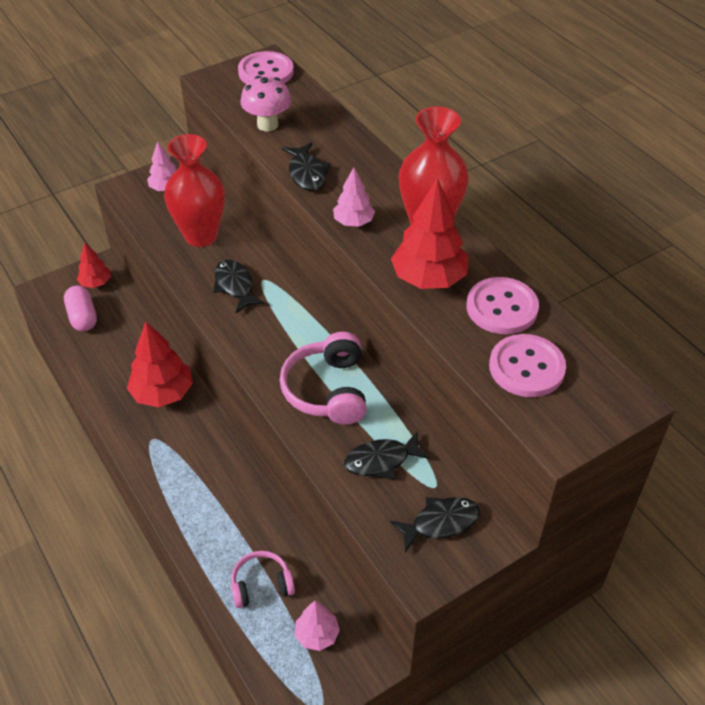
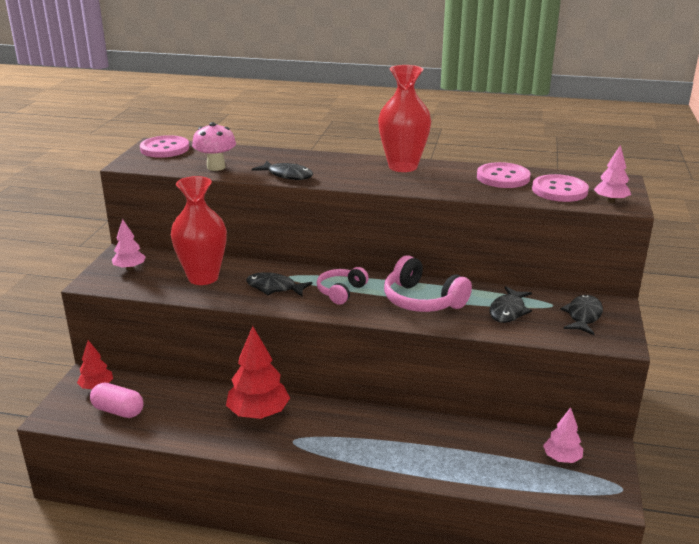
camera: 45 degrees left, 20 degrees down
pink headphones [231,551,295,608] -> pink headphones moved to [317,267,369,305]
pink tree [333,167,375,227] -> pink tree moved to [594,145,631,203]
red tree [391,178,468,289] -> none

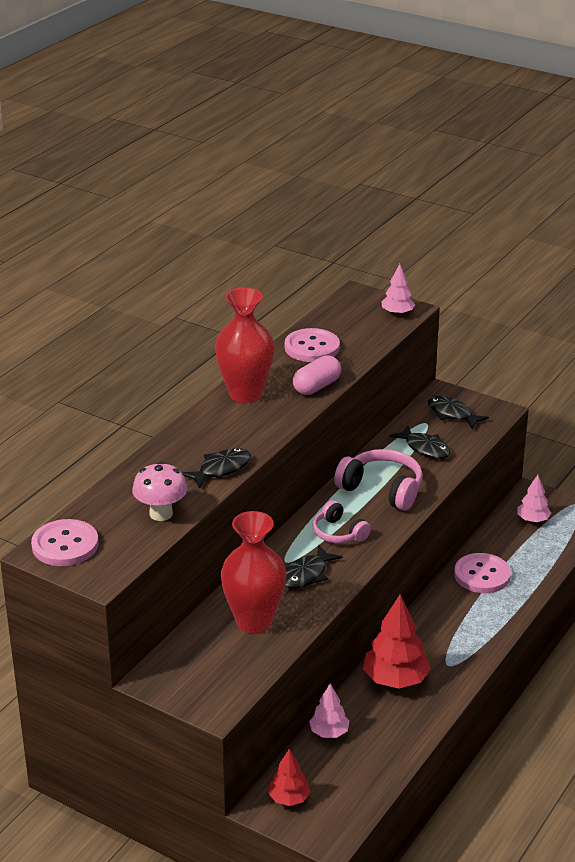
camera: 70 degrees left, 5 degrees up
pink capsule [90,383,144,418] -> pink capsule moved to [293,355,341,395]
pink tree [112,219,146,270] -> pink tree moved to [309,684,349,738]
pink headphones [384,255,472,312] -> pink headphones turned 120 degrees counterclockwise [334,449,423,511]
pink button [532,174,589,202] -> pink button moved to [454,553,511,593]

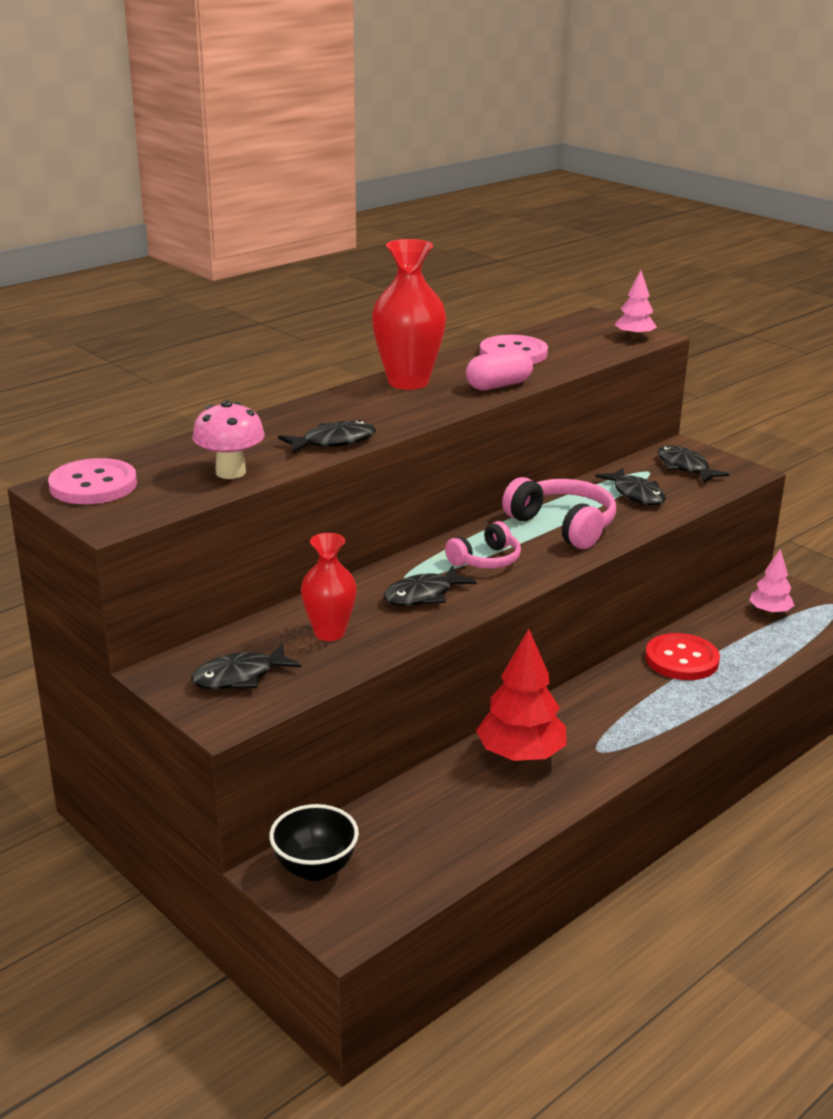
camera: 15 degrees right, 5 degrees down
red vase [221,511,286,633] -> red vase [301,533,357,641], size x0.64
red tree [268,749,311,806] -> black bowl [269,804,359,881]
pink tree [309,684,349,738] -> none
pink headphones [313,500,371,543] -> pink headphones turned 105 degrees counterclockwise [445,521,521,569]
pink button [454,553,511,593] -> red button [645,633,720,680]
none -> black fish [191,643,301,689]

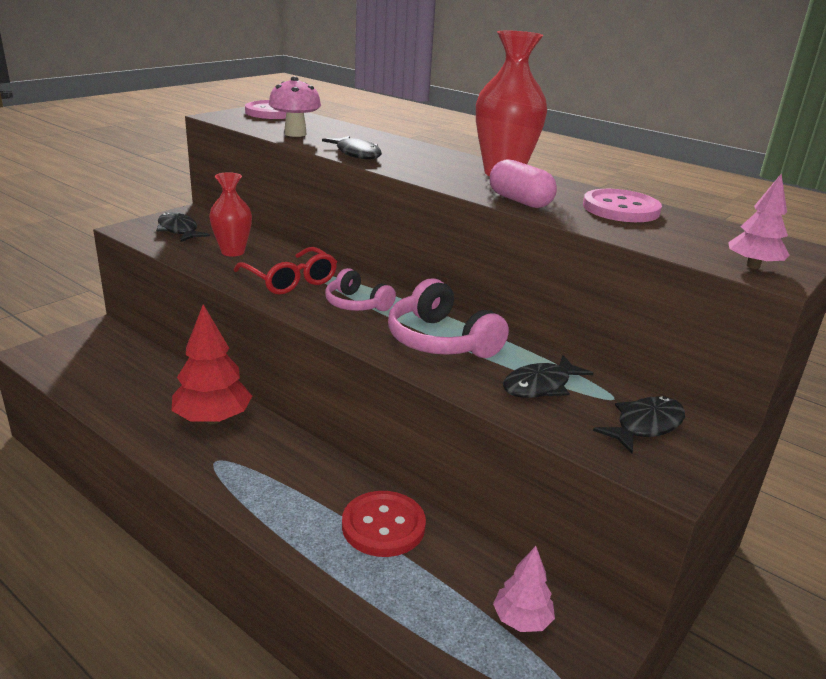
camera: 80 degrees right, 0 degrees up
black bowl [269,804,359,881] -> none
black fish [384,566,477,606] -> red glasses [234,247,337,294]
pink headphones [502,477,616,549] -> pink headphones turned 105 degrees clockwise [388,278,509,358]

